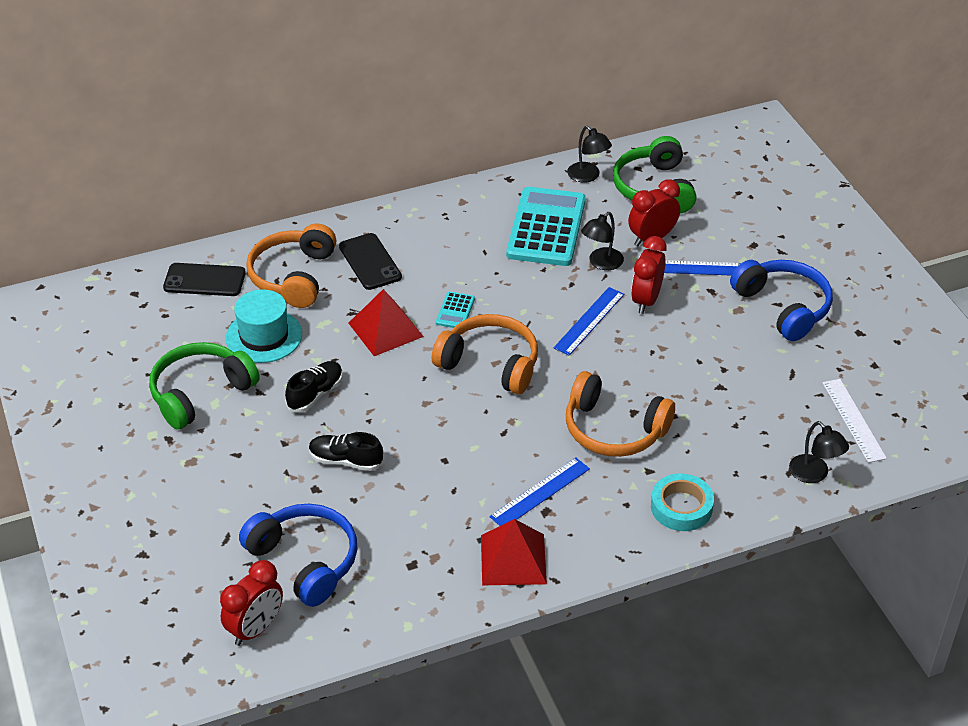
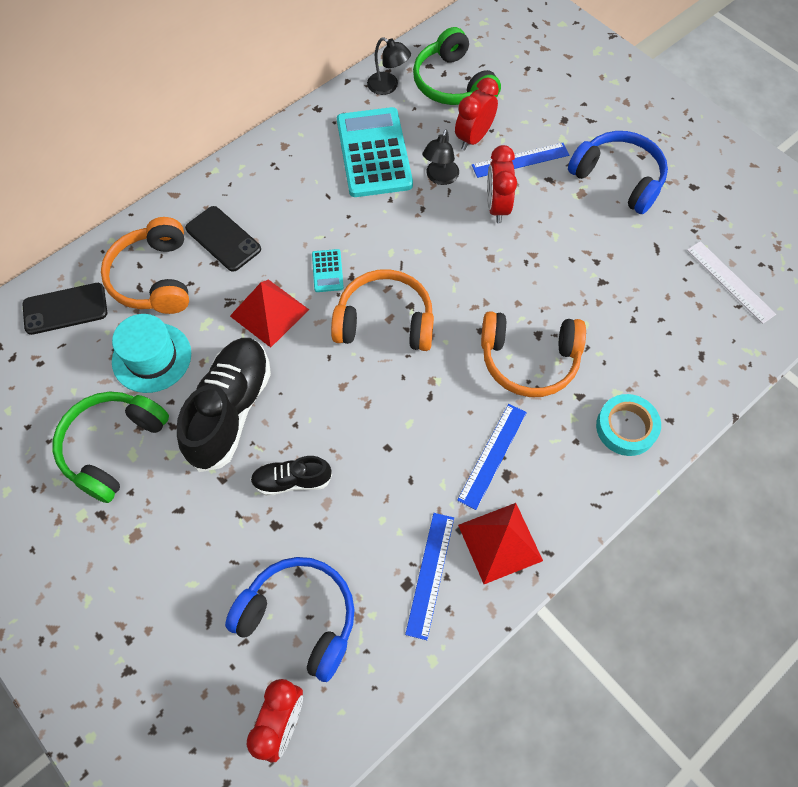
camera: 20 degrees left, 20 degrees up
black shoe [285,361,343,412] -> black shoe [177,338,271,472], size x1.88
blue ruler [554,287,624,356] -> blue ruler moved to [405,513,454,640]
black lamp [789,421,849,483] -> none

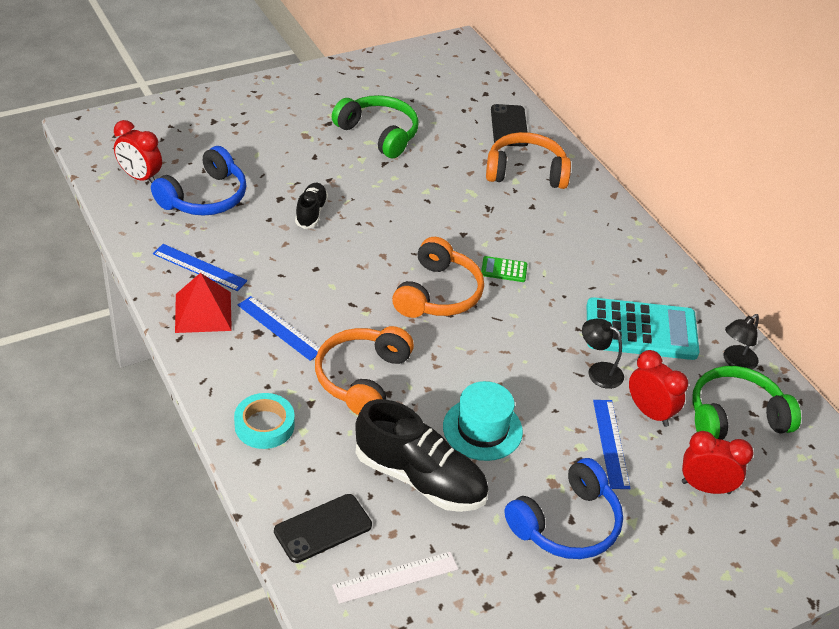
camera: 100 degrees right, 20 degrees down
turquoise hat [112,314,191,393] -> turquoise hat moved to [443,381,523,461]
black shoe [177,338,271,472] -> black shoe moved to [355,399,489,512]
black phone [185,206,261,272] -> black phone moved to [274,494,372,563]
red pyramid [230,279,309,348] -> none
turquoise calculator [312,249,344,292] -> green calculator [481,256,527,282]
red clock [487,145,517,223] -> red clock moved to [682,431,754,494]

